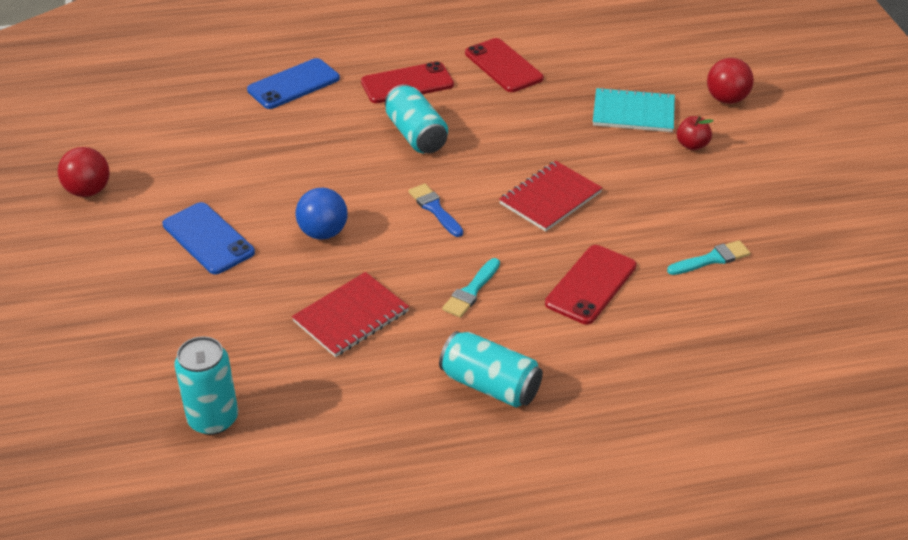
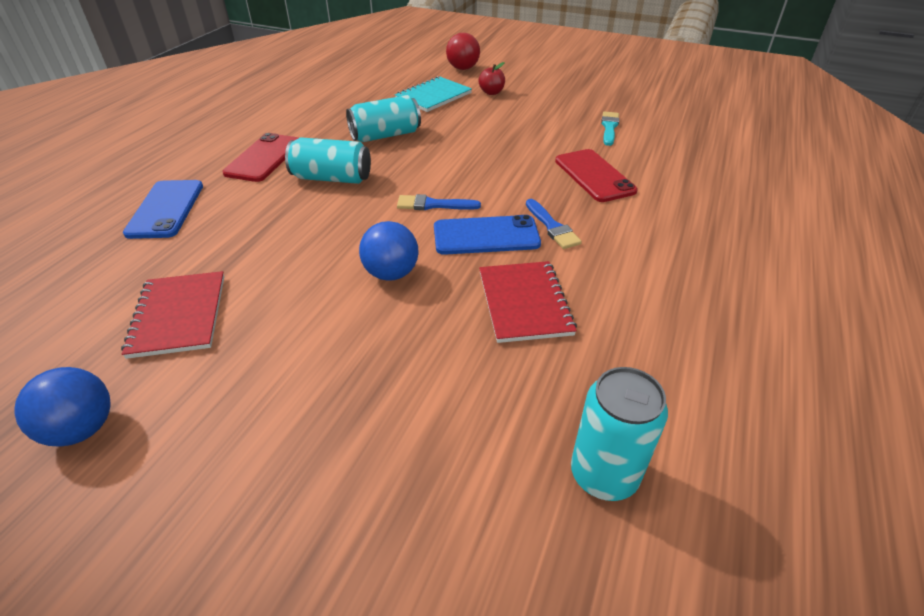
camera: 55 degrees left, 0 degrees up
red ball [58,147,110,197] -> blue ball [14,367,111,446]
blue phone [162,202,255,274] -> blue phone moved to [434,215,541,255]
turquoise can [439,331,543,408] -> turquoise can moved to [346,95,421,142]
turquoise brush [442,258,500,318] -> blue brush [526,199,582,249]
red phone [465,38,544,92] -> none
red notebook [499,161,603,232] -> red notebook moved to [121,271,224,359]

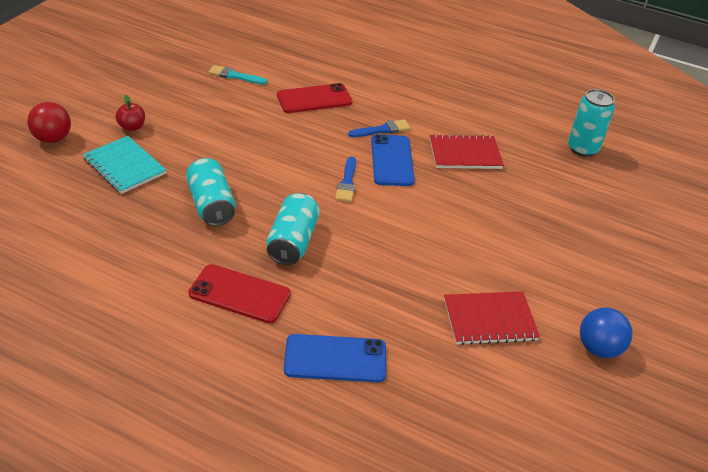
camera: 90 degrees left, 0 degrees up
blue ball [359,221,419,281] -> none

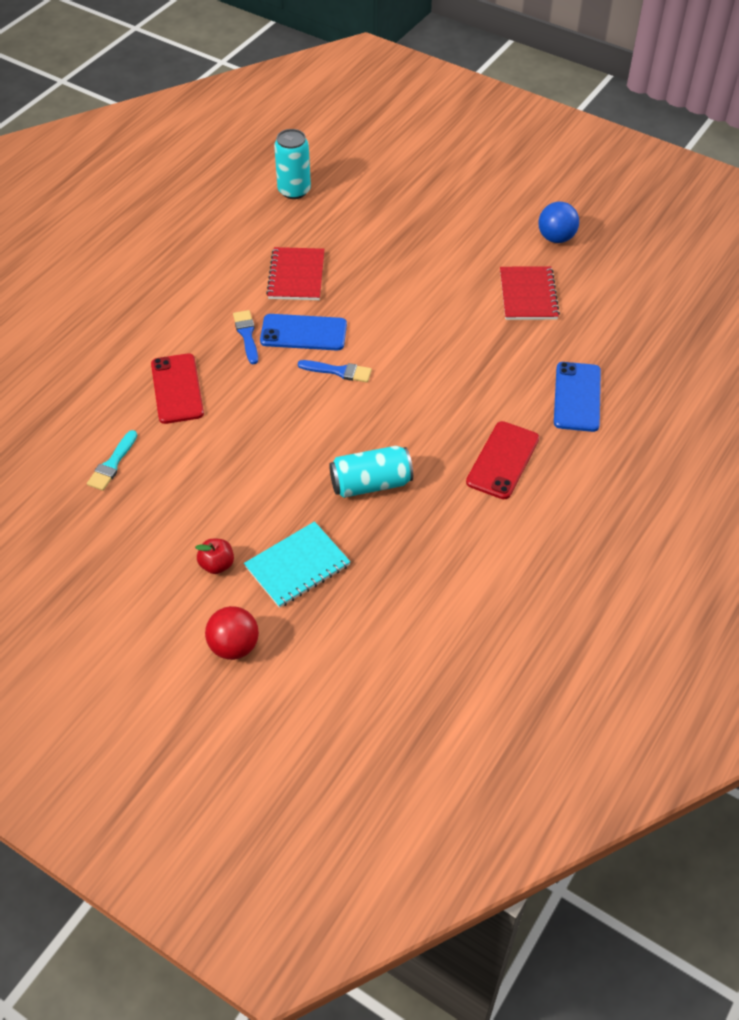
camera: 80 degrees left, 10 degrees up
turquoise can [267,193,320,265] -> none

